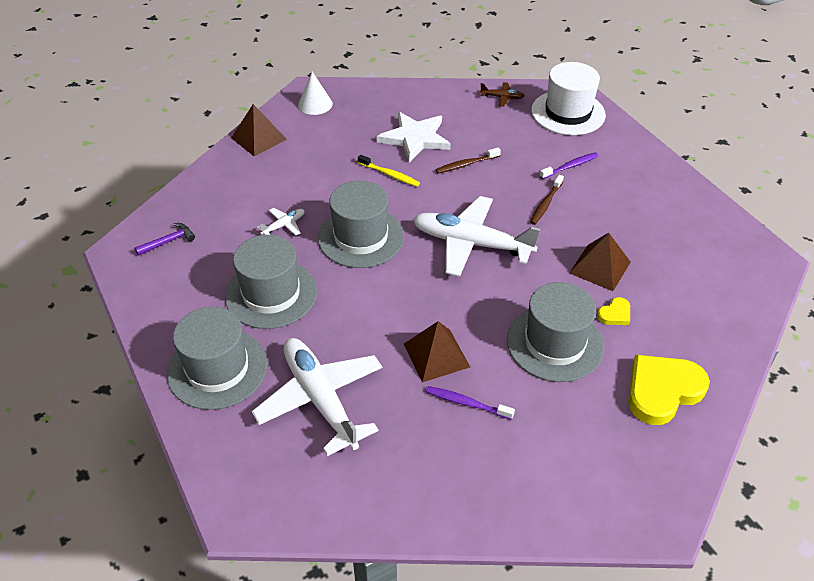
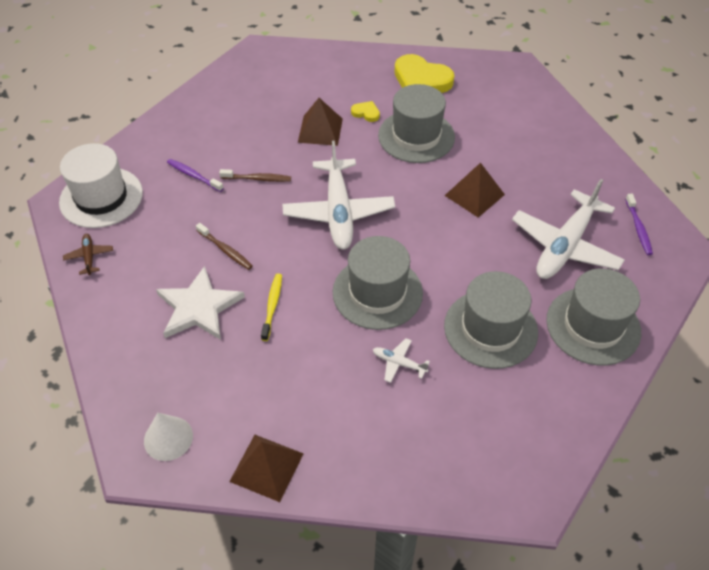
camera: 115 degrees left, 5 degrees up
purple hammer [135,223,195,256] -> none
purple toothbrush [426,386,515,420] -> purple toothbrush moved to [625,194,653,255]

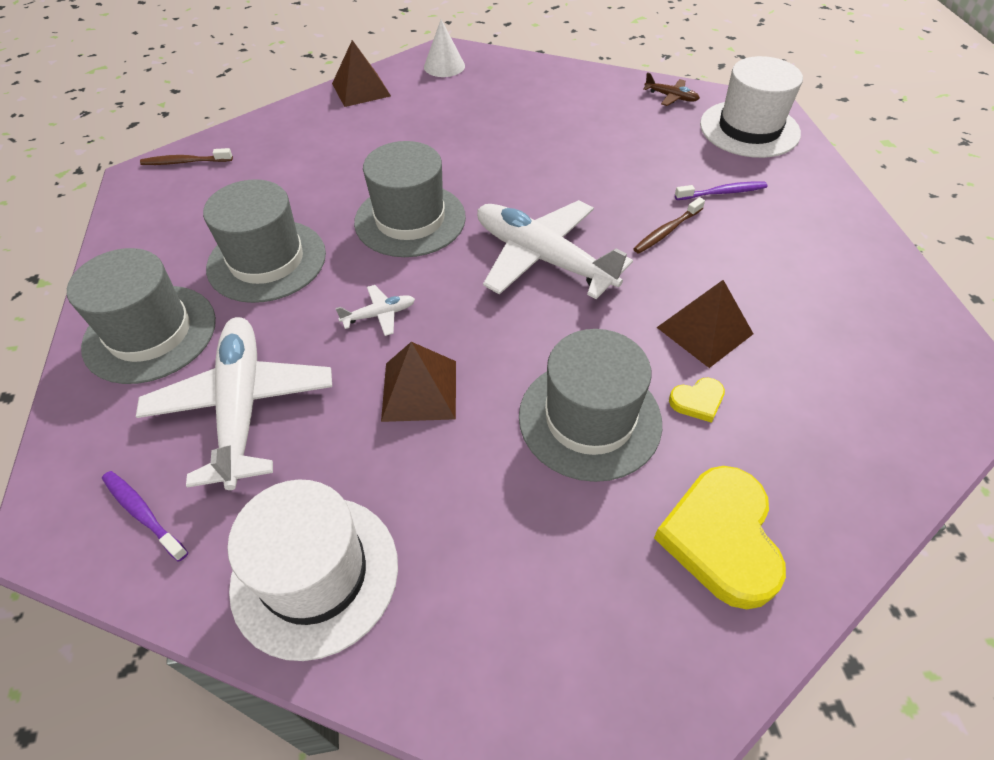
camera: 135 degrees right, 0 degrees up
white star [156,266,245,340] -> none
brown toothbrush [196,223,253,270] -> brown toothbrush moved to [140,148,233,165]
yellow toothbrush [261,273,282,341] -> none
white plane [373,338,430,383] -> white plane moved to [335,285,415,336]
yellow heart [395,54,454,93] -> yellow heart turned 75 degrees counterclockwise [654,466,786,609]
none -> white hat [227,480,398,661]

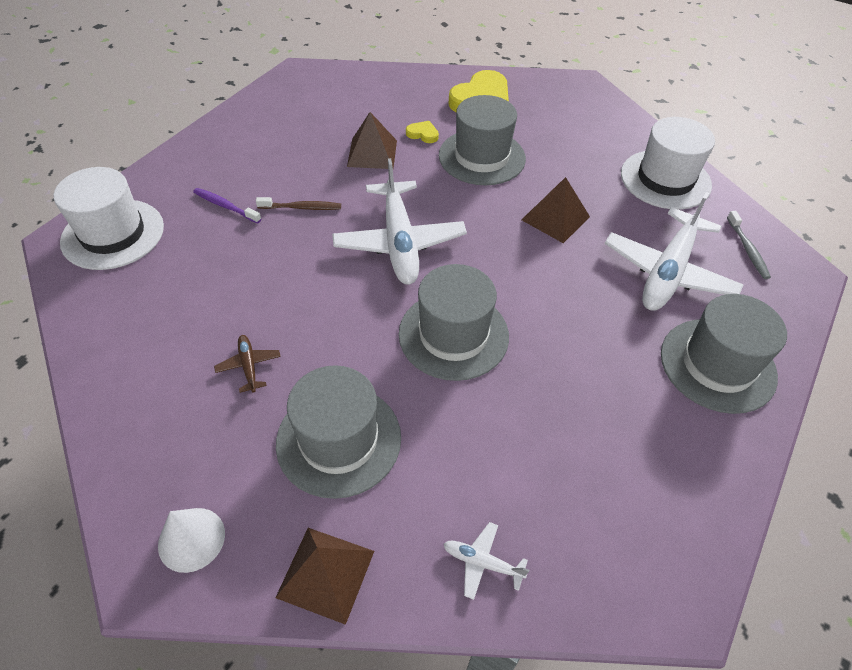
camera: 140 degrees left, 0 degrees up
purple toothbrush [102,471,188,562] -> grey toothbrush [727,211,771,279]
brown toothbrush [140,148,233,165] -> none
grey hat [203,179,326,303] -> grey hat moved to [276,365,401,499]
white plane [335,285,415,336] -> white plane moved to [444,522,529,600]
brown plane [643,72,700,106] -> brown plane moved to [214,335,281,393]

